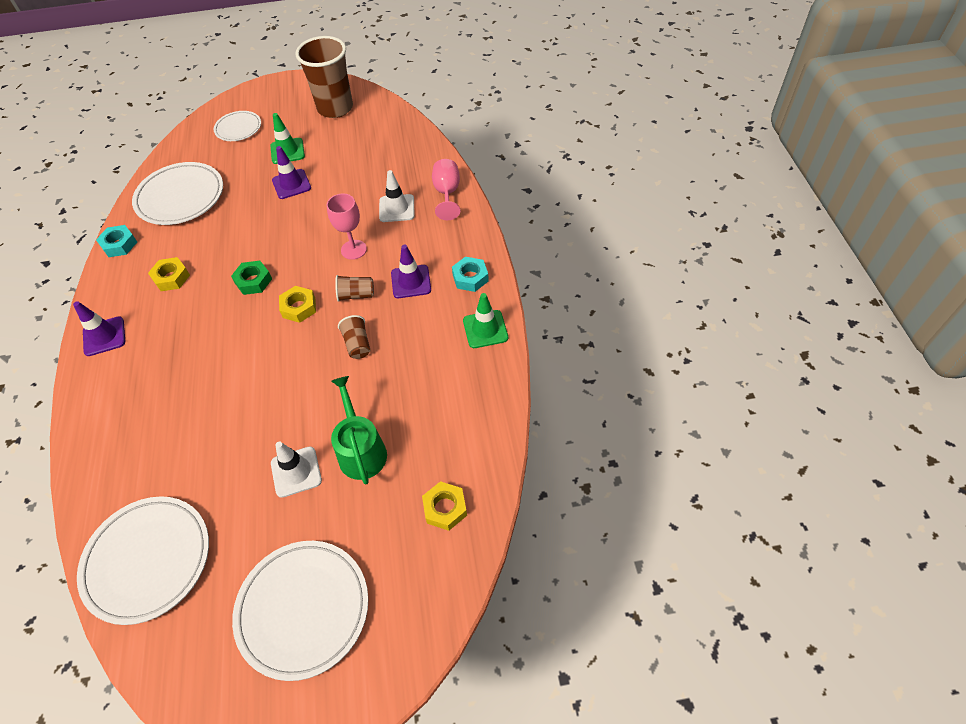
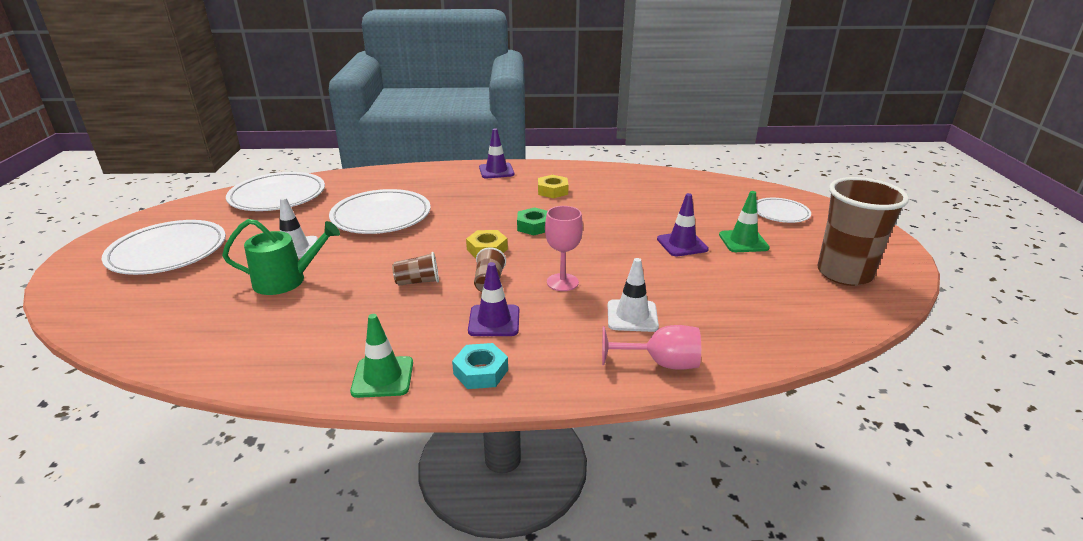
camera: 95 degrees right, 25 degrees down
turquoise nut [96,225,137,257] -> none
white plate [132,162,223,225] -> white plate moved to [329,189,431,234]
yellow nut [422,481,467,531] -> none

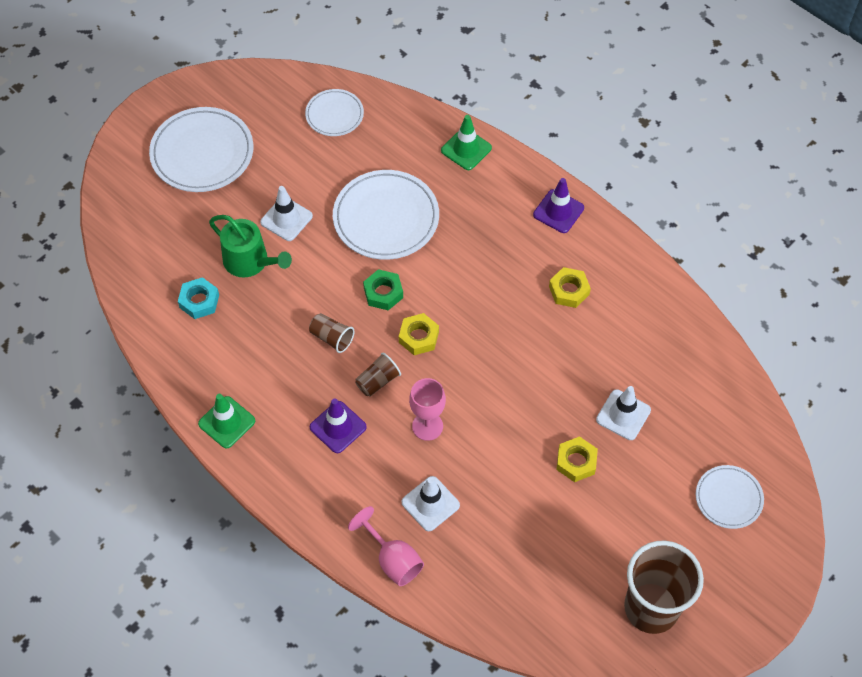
camera: 45 degrees right, 30 degrees up
white plate [226,172,325,211] -> white plate [305,89,364,136], size x0.57
turquoise nut [452,343,508,389] -> turquoise nut moved to [178,277,219,319]
green nut [517,207,547,235] -> green nut moved to [363,269,403,310]
purple traffic cone [657,193,709,256] -> yellow nut [556,436,598,482]
green traffic cone [719,191,770,252] -> green traffic cone moved to [441,115,492,170]
none -> white traffic cone [596,386,651,440]

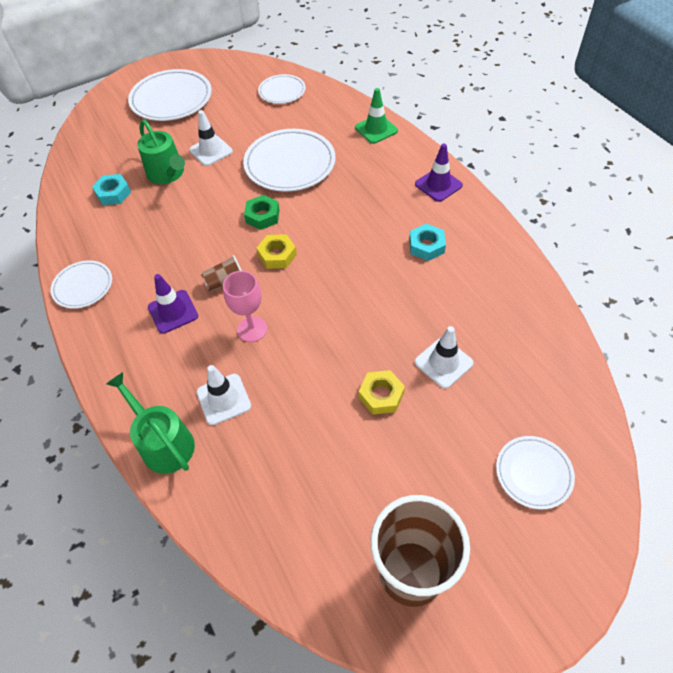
camera: 20 degrees right, 5 degrees down
green traffic cone [198,394,255,448] -> white plate [50,260,112,309]
brown cup [309,313,355,353] -> none
pink goblet [348,506,424,586] -> green watering can [106,372,195,474]
yellow nut [549,267,591,308] -> turquoise nut [409,224,446,261]

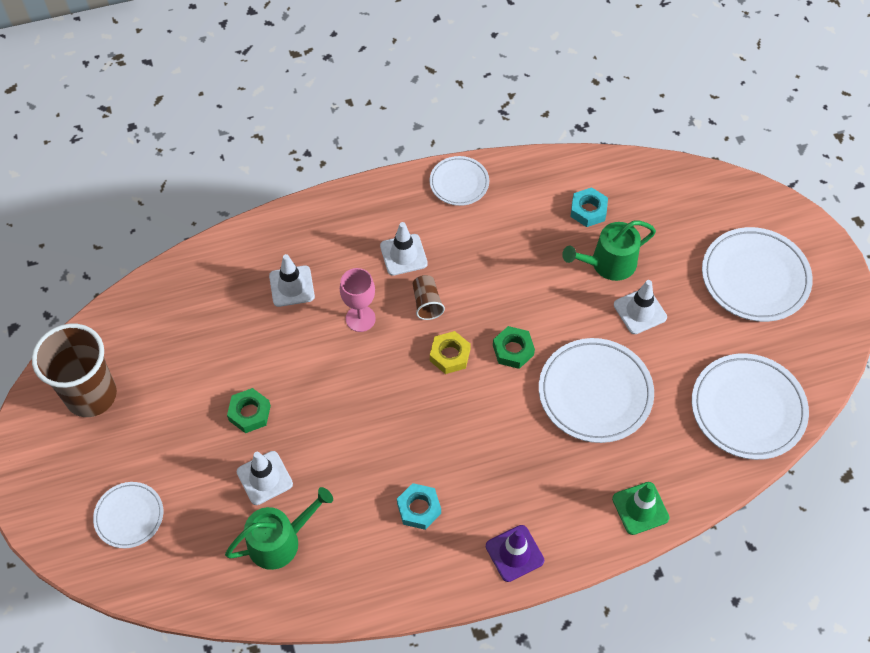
camera: 100 degrees right, 5 degrees up
green watering can [106,372,195,474] -> green watering can moved to [225,487,333,570]
purple traffic cone [148,274,198,334] -> white traffic cone [380,222,428,276]
white plate [258,74,306,104] -> white plate [692,353,809,460], size x1.74
yellow nut [359,370,405,415] -> green nut [227,388,271,433]

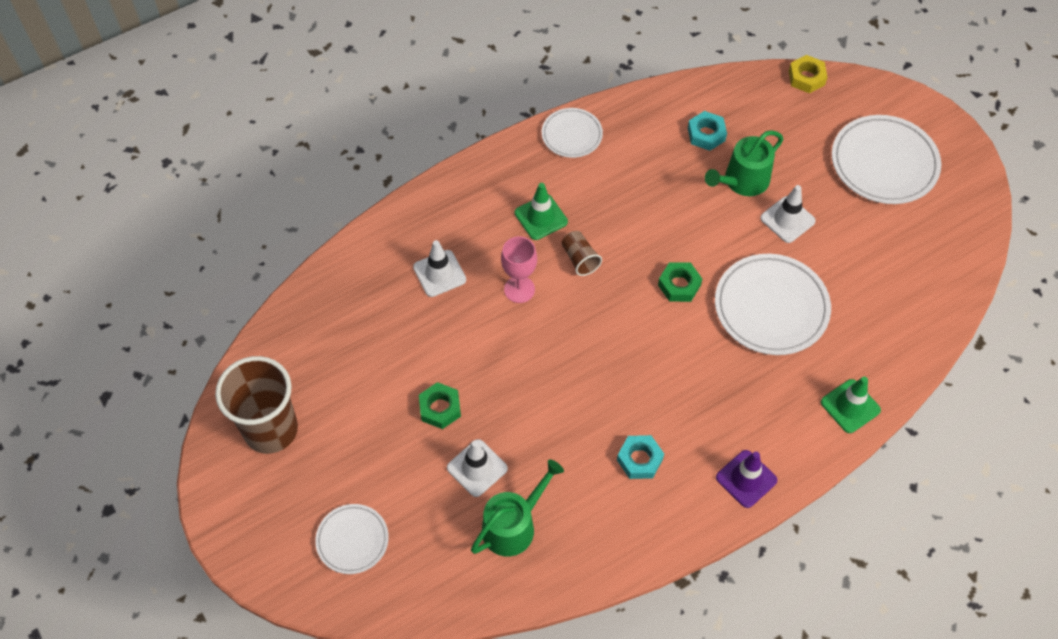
camera: 15 degrees left, 0 degrees up
white traffic cone [380,222,428,276] -> green traffic cone [515,183,568,240]
yellow nut [430,331,471,374] -> yellow nut moved to [789,55,827,94]
white plate [692,353,809,460] -> none

